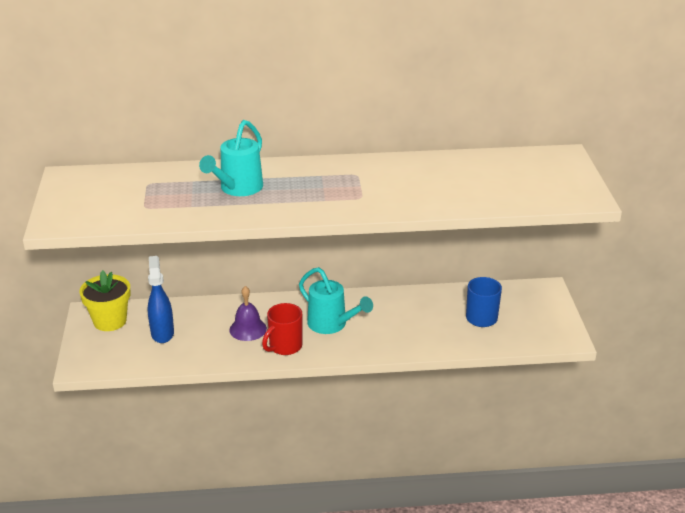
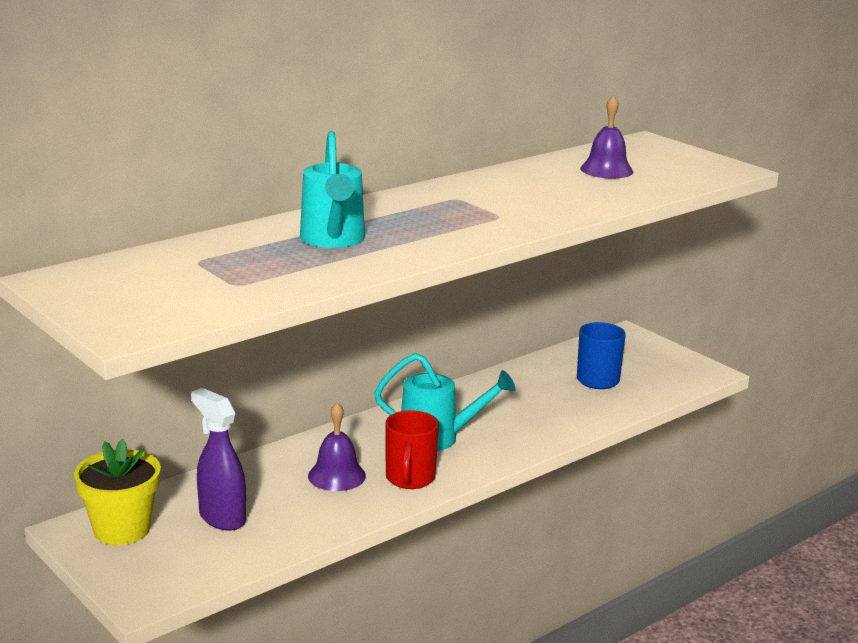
camera: 35 degrees left, 10 degrees down
blue spray bottle [148,256,174,343] -> purple spray bottle [191,388,246,531]
none -> purple bell [580,95,634,178]

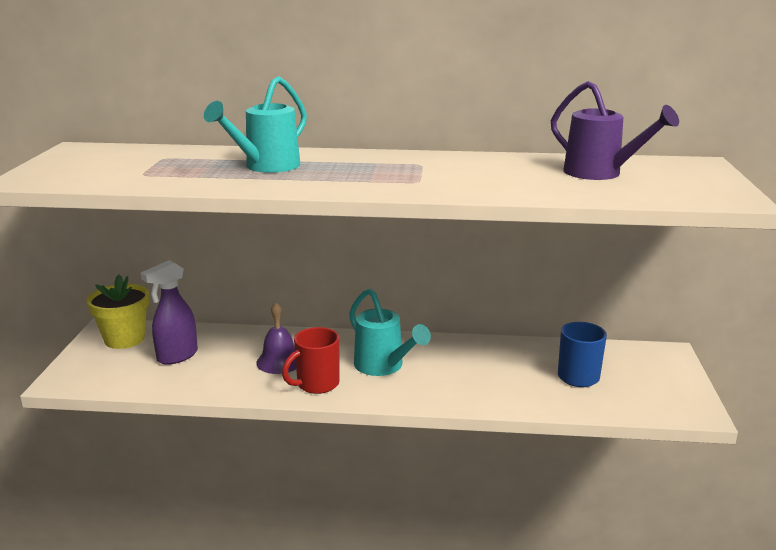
camera: 45 degrees right, 0 degrees up
purple spray bottle [191,388,246,531] -> purple spray bottle turned 135 degrees counterclockwise [141,260,198,365]
purple bell [580,95,634,178] -> purple watering can [551,81,679,180]

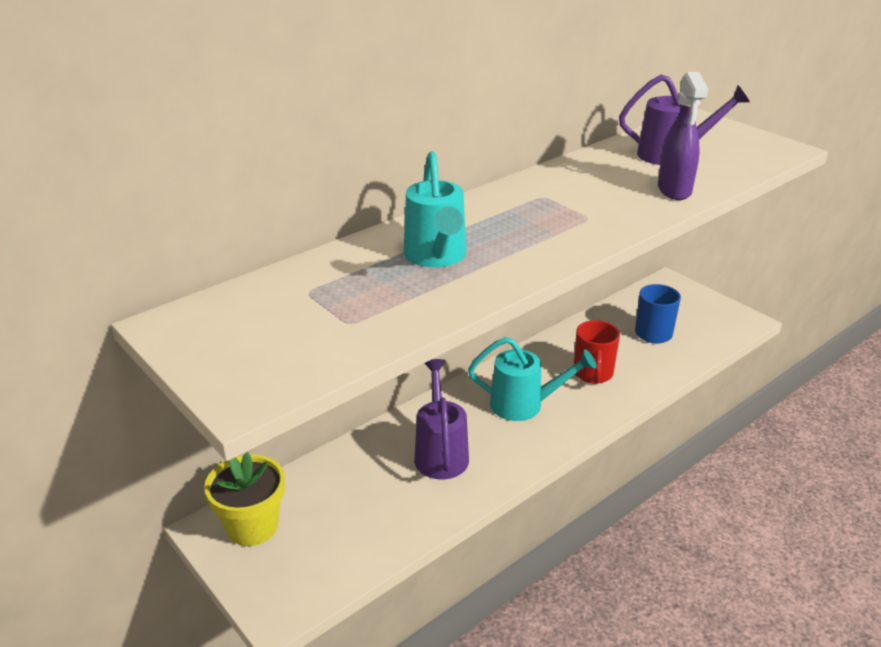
camera: 45 degrees left, 10 degrees up
purple spray bottle [141,260,198,365] -> purple spray bottle moved to [658,72,708,200]
purple bell [256,302,296,374] -> purple watering can [414,359,469,479]
red mug [282,327,339,394] -> red mug moved to [574,320,620,384]

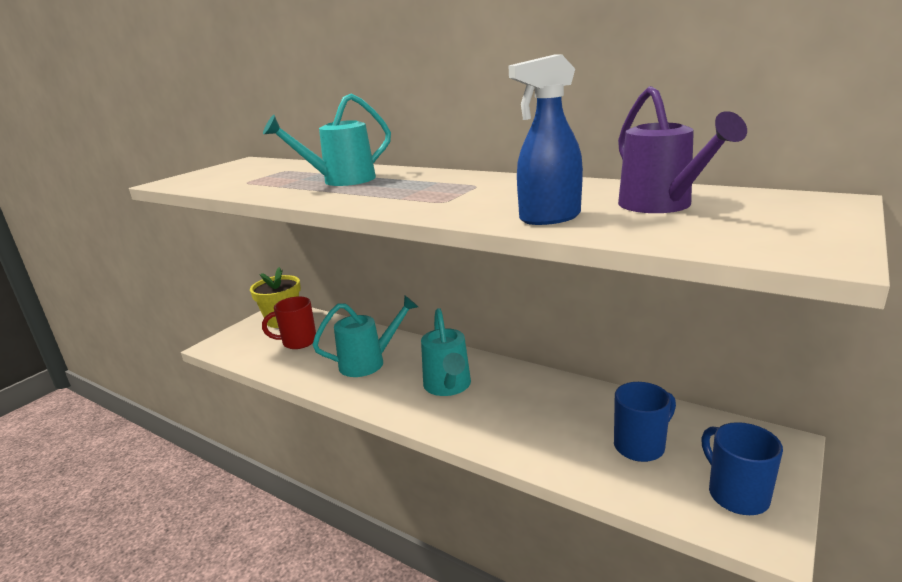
camera: 75 degrees right, 10 degrees down
purple watering can [414,359,469,479] -> turquoise watering can [313,296,418,377]
red mug [574,320,620,384] -> red mug moved to [262,297,316,349]
purple spray bottle [658,72,708,200] -> blue spray bottle [509,55,583,225]
none -> blue mug [701,422,783,515]

